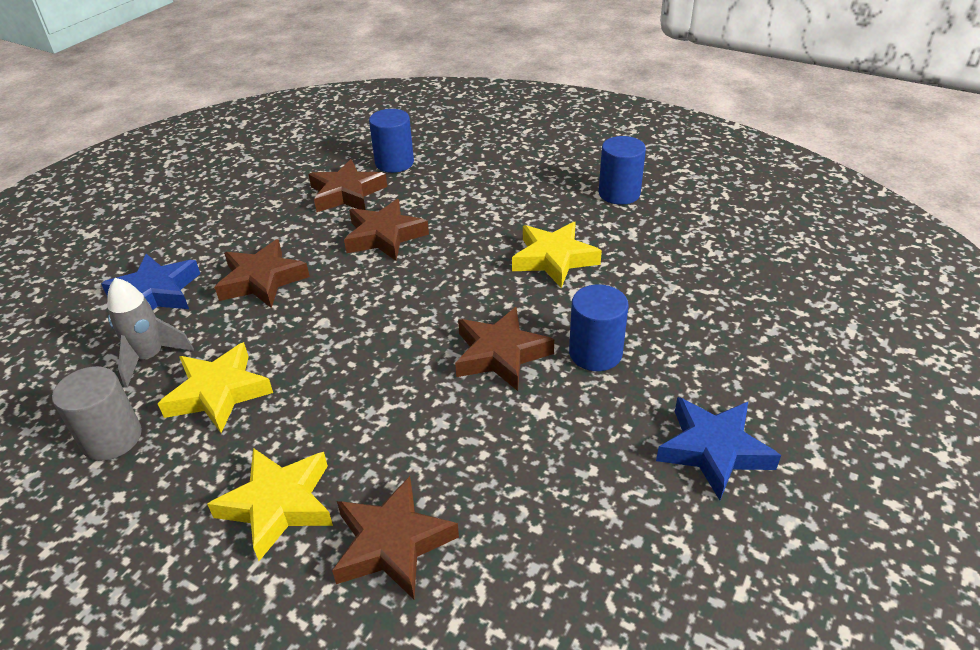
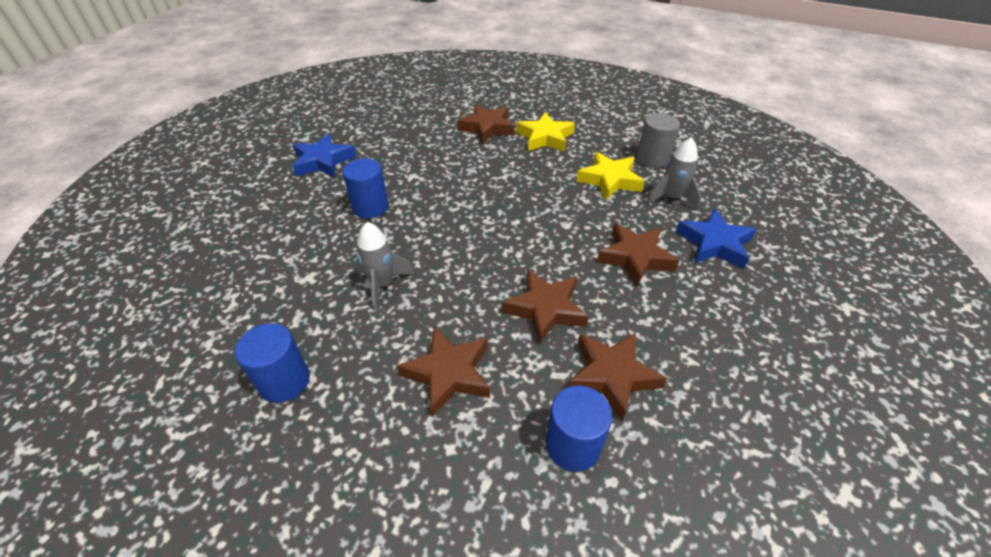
camera: 175 degrees right, 5 degrees up
brown star [455,307,554,391] -> brown star moved to [397,327,490,417]
yellow star [512,222,602,288] -> grey rocket [355,222,415,311]

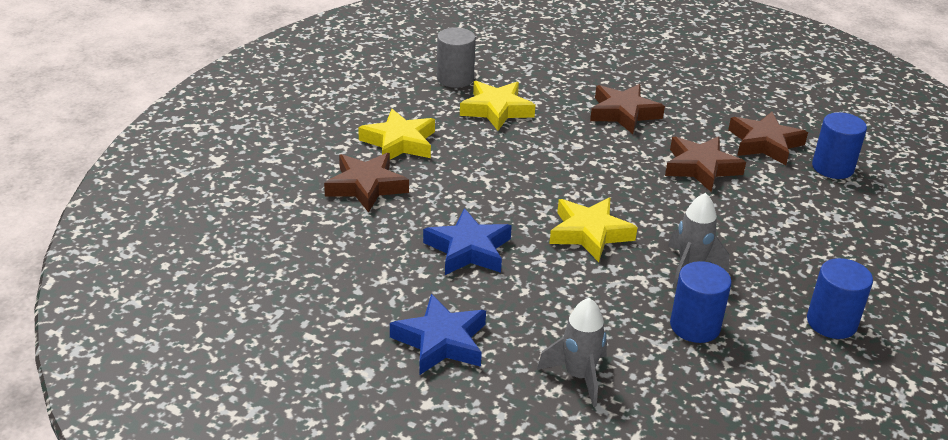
camera: 90 degrees left, 10 degrees down
blue cylinder [342,158,389,218] -> blue cylinder moved to [670,261,732,343]
brown star [397,327,490,417] -> none
grey rocket [646,137,701,211] -> grey rocket moved to [537,298,607,407]
blue star [676,209,757,269] -> blue star moved to [423,208,512,275]
none -> yellow star [549,197,638,262]

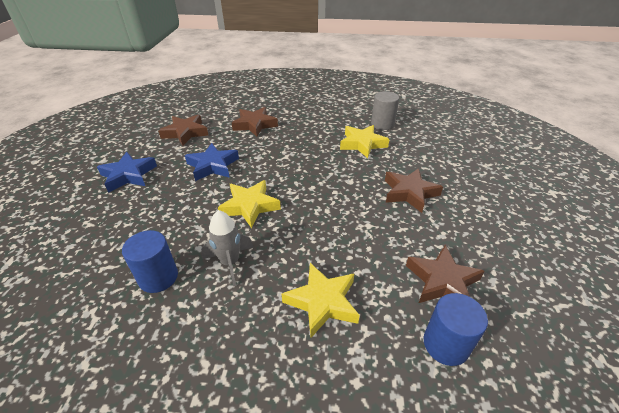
camera: 70 degrees right, 5 degrees up
yellow star [358,109,435,160] -> yellow star moved to [282,263,360,338]
grey rocket [537,298,607,407] -> none
brown star [665,136,746,192] -> brown star moved to [158,114,208,146]
blue cylinder [807,258,873,339] -> none

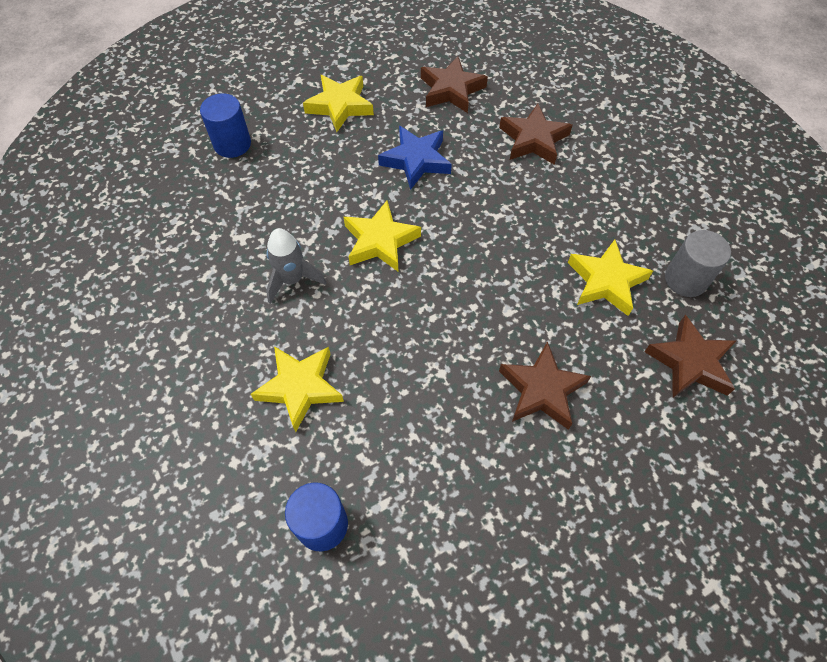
camera: 55 degrees right, 20 degrees up
blue star [97,152,157,193] -> yellow star [303,75,374,132]
blue cylinder [122,230,178,293] -> blue cylinder moved to [200,93,251,158]
brown star [406,245,485,303] -> brown star moved to [644,315,736,398]

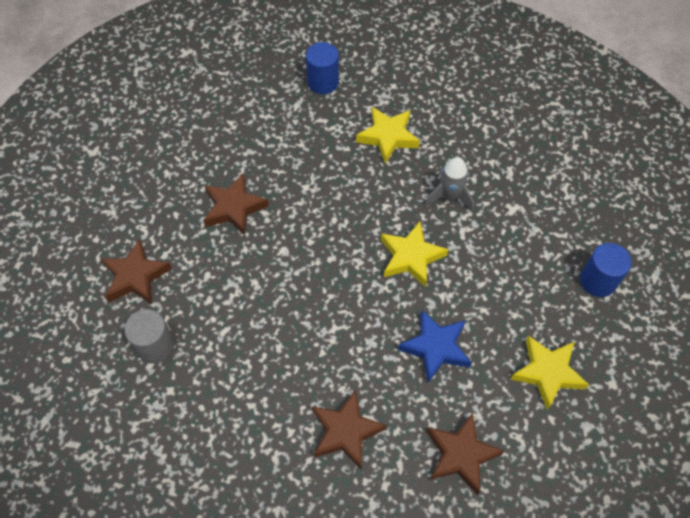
camera: 150 degrees right, 0 degrees up
yellow star [568,240,653,316] -> none

